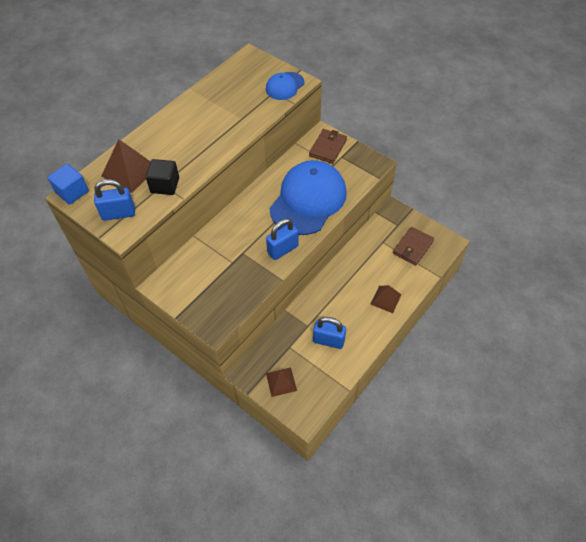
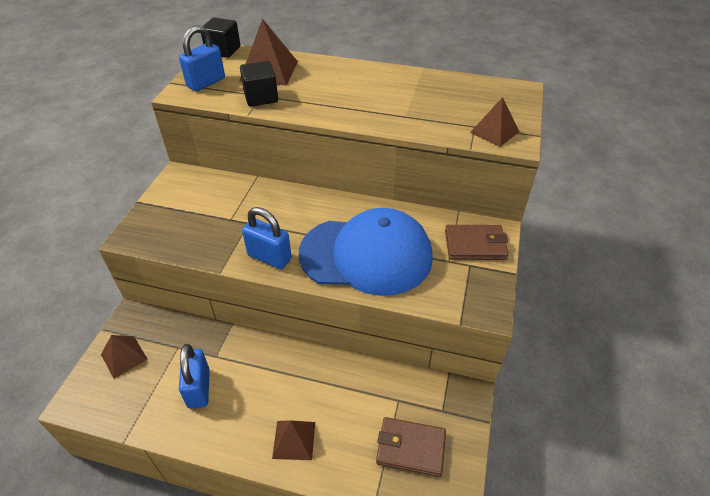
camera: 65 degrees right, 10 degrees down
blue cube [48,164,89,205] -> black cube [201,17,241,58]
blue padlock [94,179,135,220] -> blue padlock turned 75 degrees clockwise [179,25,225,91]
blue cap [266,72,305,100] -> brown pyramid [470,97,519,147]

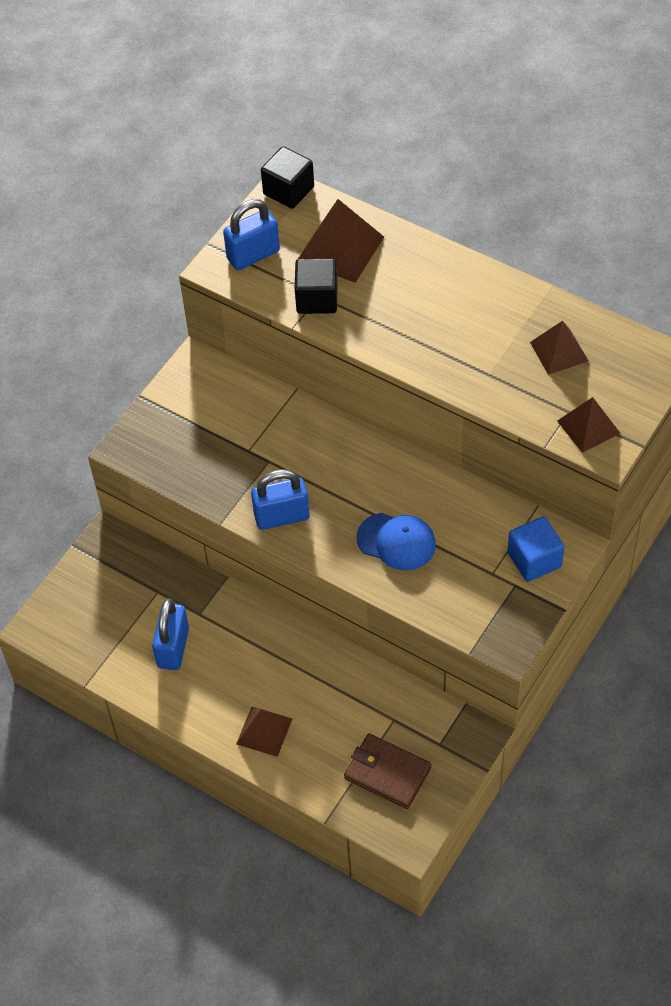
camera: 20 degrees right, 10 degrees up
brown pyramid [101,335,148,379] -> brown pyramid moved to [530,321,588,375]
blue padlock [242,207,292,269] -> blue padlock turned 60 degrees counterclockwise [251,469,309,530]
blue cap [299,208,433,296] -> blue cap [357,513,436,570], size x0.49
brown wallet [445,225,508,260] -> blue cube [507,516,564,582]

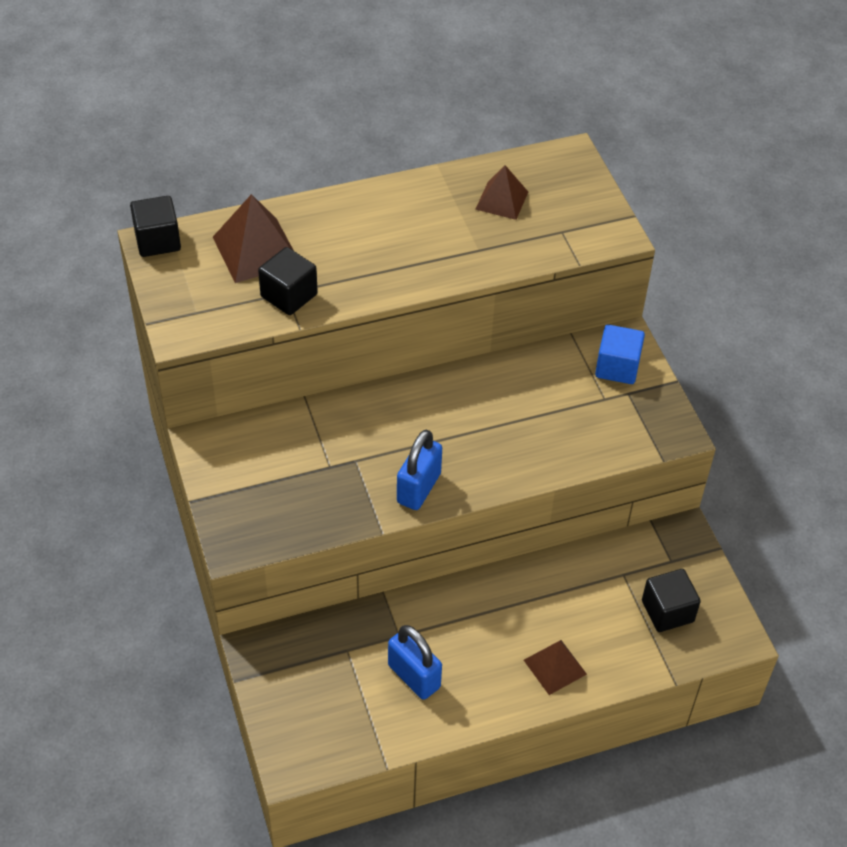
camera: 55 degrees left, 5 degrees down
blue padlock [223,199,280,270] -> none
brown wallet [344,733,432,809] -> black cube [642,569,701,632]
blue cap [357,513,436,570] -> none
brown pyramid [557,397,620,453] -> none

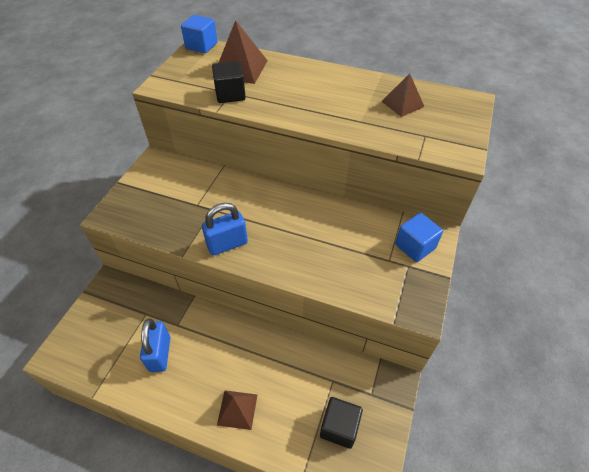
camera: 40 degrees right, 0 degrees up
black cube [130,196,181,257] -> blue cube [181,15,218,53]

